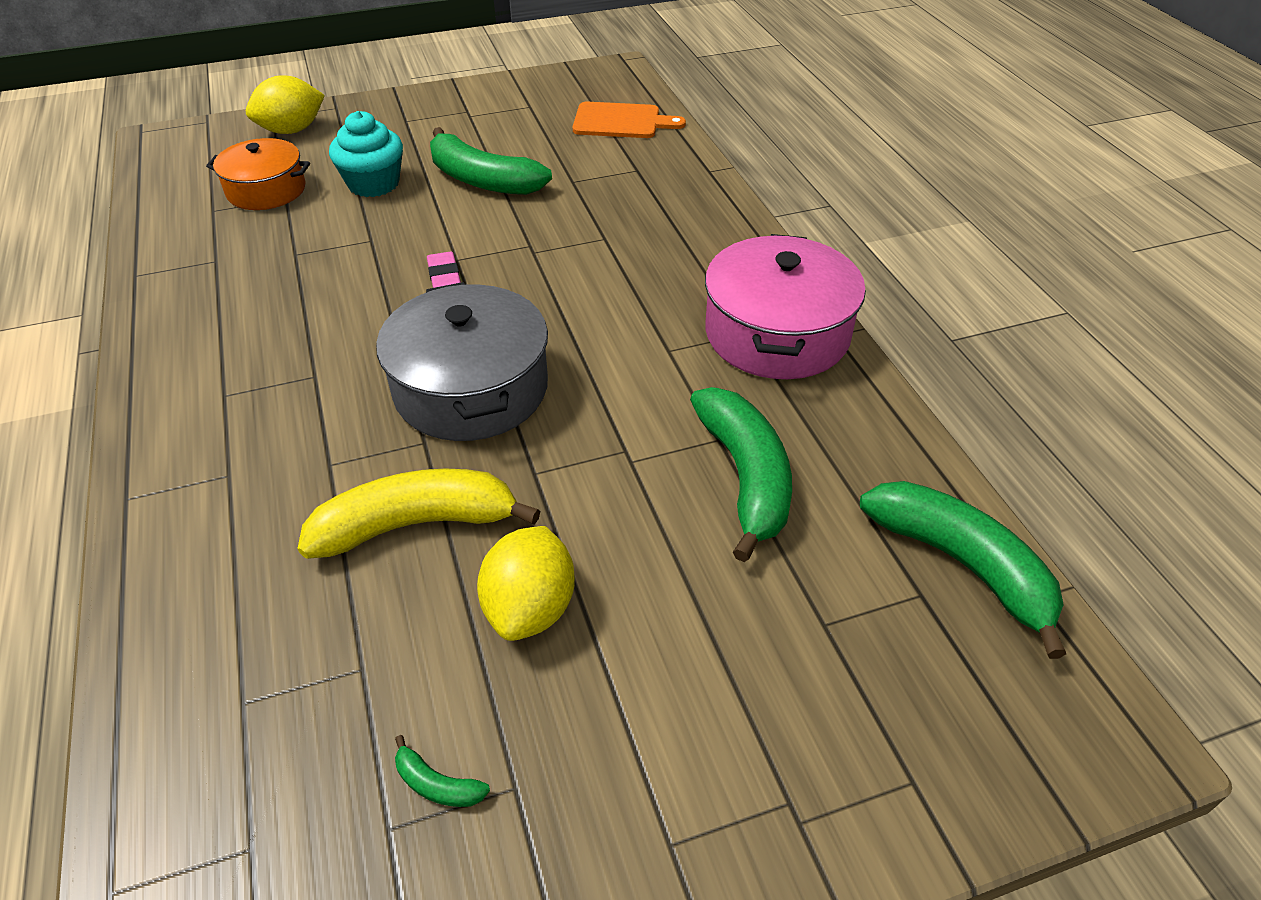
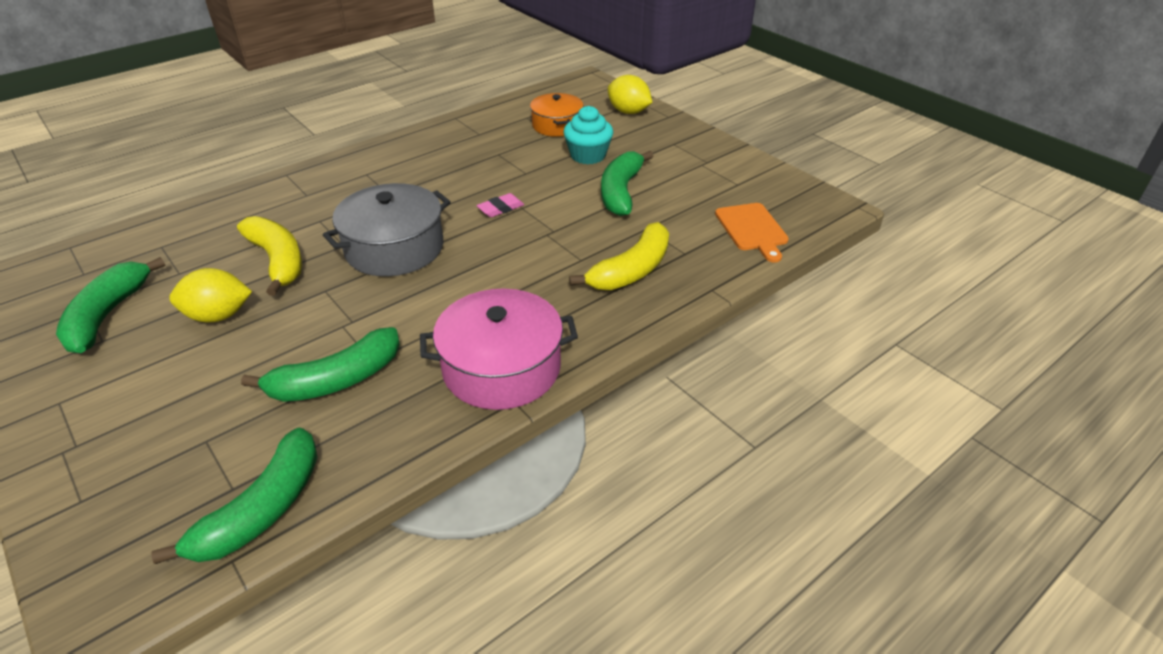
camera: 70 degrees right, 5 degrees down
green banana [395,735,490,807] -> green banana [56,257,165,353], size x2.48
none -> yellow banana [569,222,669,290]

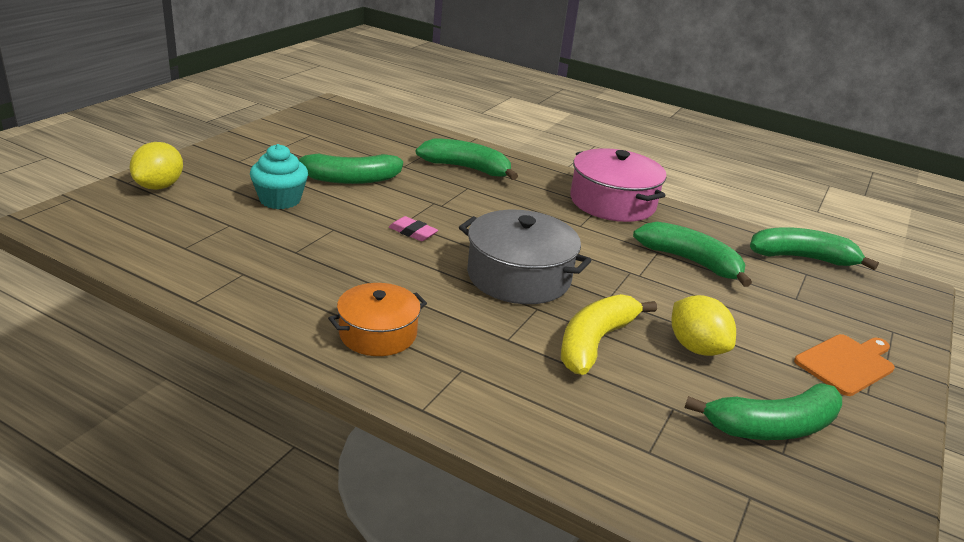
camera: 115 degrees left, 10 degrees down
orange pot [530,93,584,137] -> orange pot moved to [328,283,427,356]
yellow banana [569,222,669,290] -> green banana [416,138,518,180]
orange cutting board [715,203,789,262] -> orange cutting board moved to [794,334,895,396]

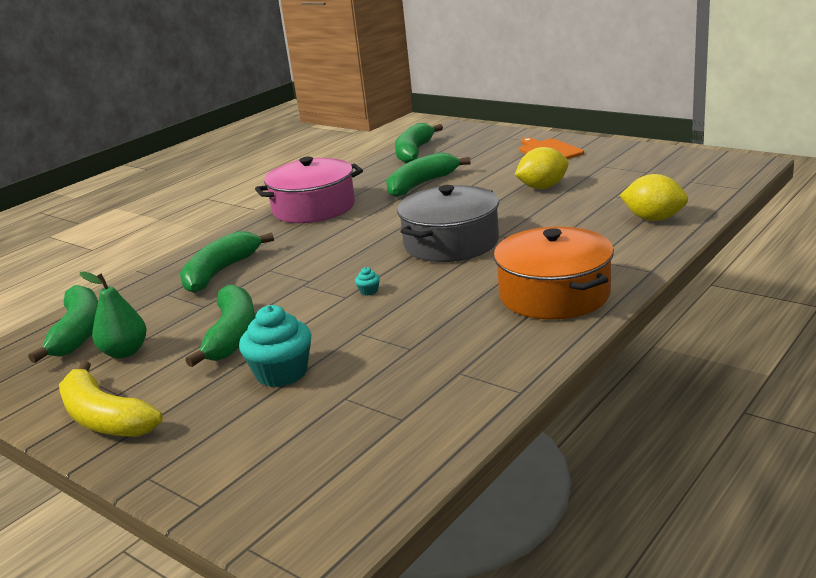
camera: 75 degrees left, 5 degrees down
yellow lemon [130,142,183,190] -> yellow lemon moved to [620,174,688,221]
orange pot [328,283,427,356] -> orange pot [494,227,614,320], size x1.56
pink eraser [389,216,438,241] -> turquoise cupcake [355,267,380,296]
yellow banana [561,294,657,375] -> yellow banana moved to [59,361,163,437]
green banana [685,383,842,440] -> green banana moved to [28,285,98,363]
none -> green pear [80,271,147,358]

